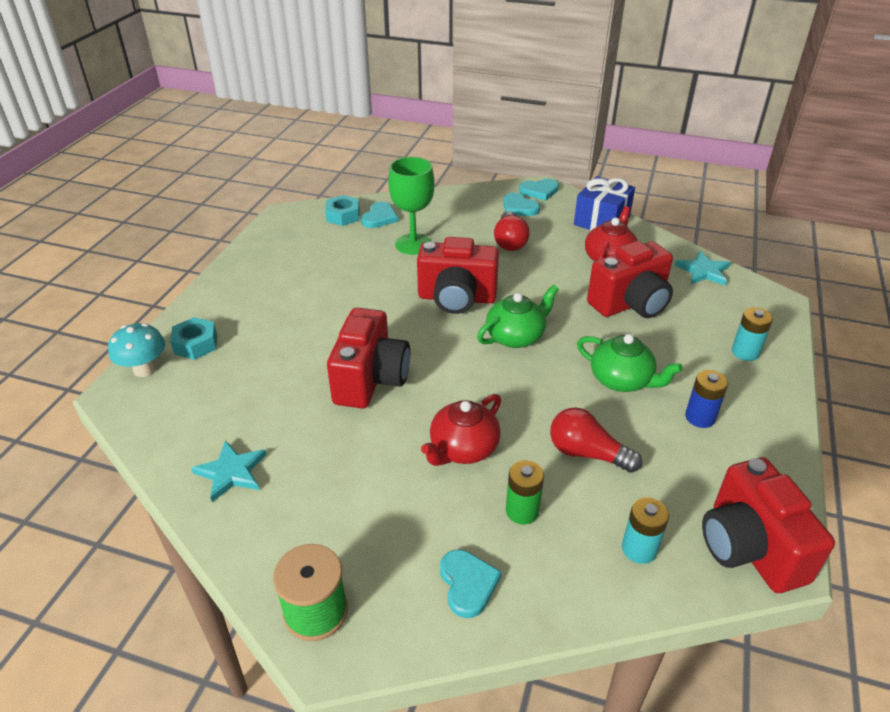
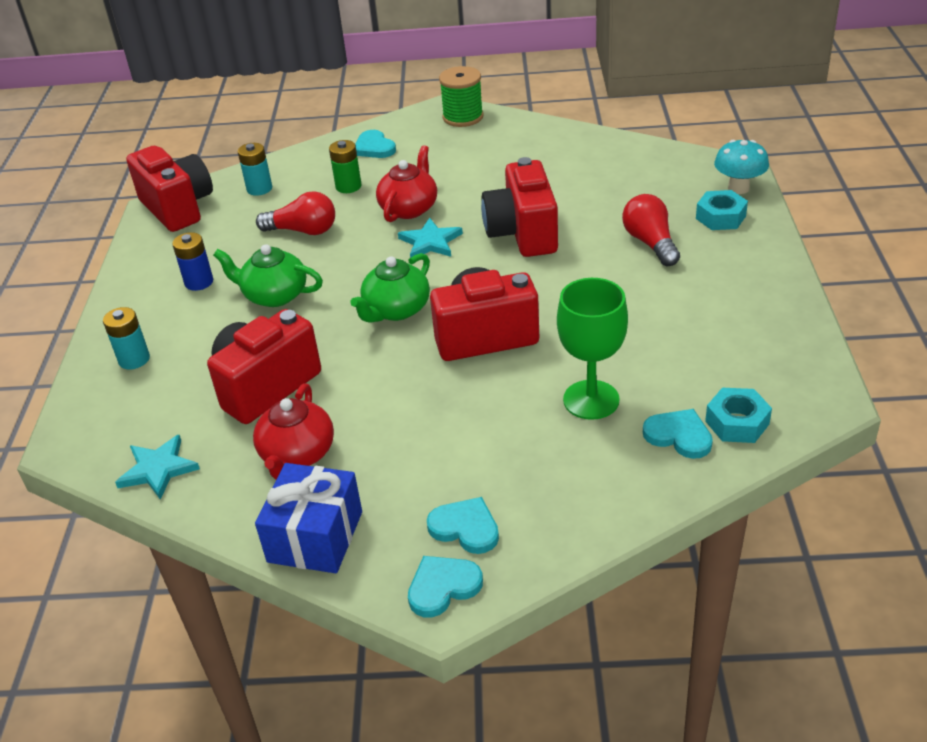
camera: 165 degrees right, 0 degrees up
turquoise star [191,440,266,502] -> turquoise star moved to [398,217,463,258]
turquoise heart [361,202,398,228] -> turquoise heart turned 120 degrees clockwise [643,409,713,459]
red light bulb [494,211,530,251] -> red light bulb moved to [622,194,680,266]

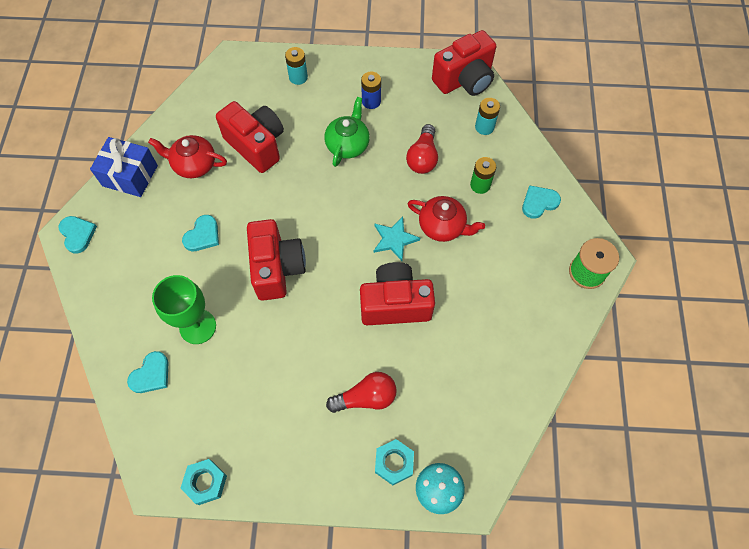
camera: 90 degrees right, 25 degrees up
turquoise star [115,435,200,500] -> none
green teapot [350,253,430,323] -> none
turquoise heart [427,497,499,554] -> turquoise heart moved to [182,215,219,251]
turquoise nut [705,388,772,443] -> turquoise nut moved to [181,459,227,505]

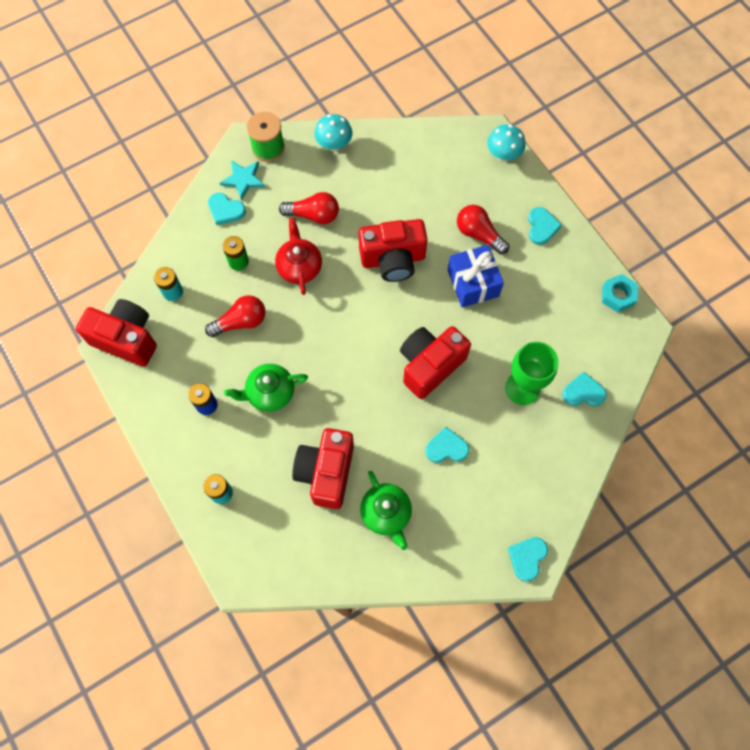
camera: 125 degrees left, 5 degrees up
blue gift [90,137,158,197] -> blue gift moved to [448,245,504,308]
red teapot [148,135,227,178] -> green teapot [360,471,412,550]
red camera [360,262,435,325] -> red camera turned 60 degrees counterclockwise [359,219,428,282]
turquoise star [374,216,420,261] -> turquoise star moved to [220,160,265,201]
turquoise nut [375,439,414,485] -> none
none -> red light bulb [279,192,339,224]
none -> turquoise mushroom [315,114,352,151]
none -> turquoise heart [528,207,562,245]

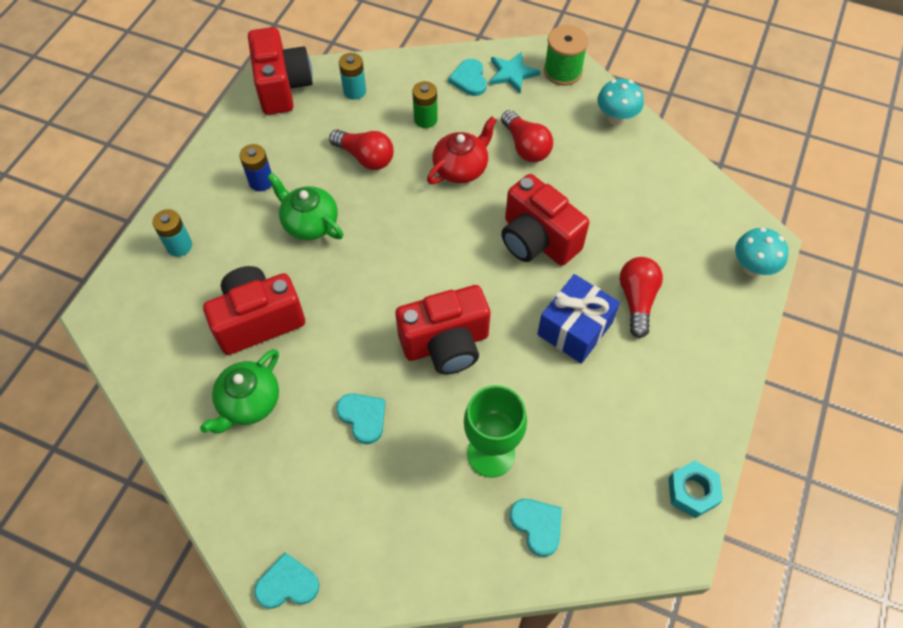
camera: 55 degrees right, 10 degrees down
red camera [400,326,471,399] -> red camera turned 150 degrees clockwise [395,285,490,374]
turquoise heart [528,207,562,245] -> none

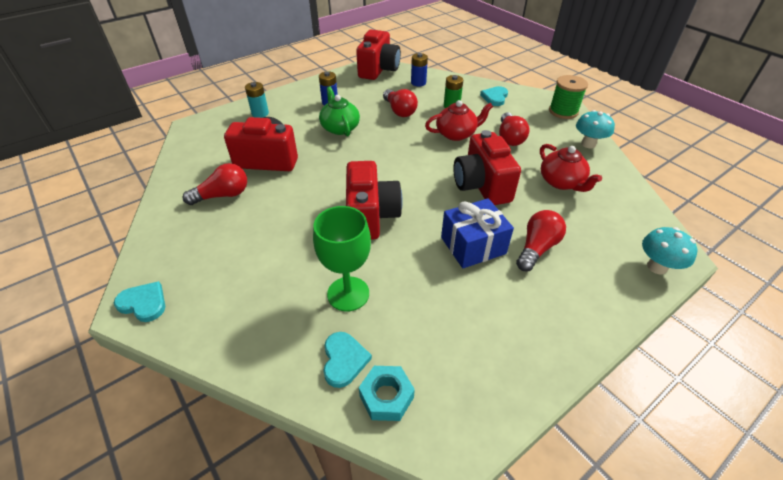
camera: 30 degrees right, 15 degrees down
green teapot [200,349,279,434] -> red light bulb [183,163,247,205]
turquoise heart [336,393,385,444] -> none
turquoise battery [339,53,366,100] -> blue battery [411,53,428,86]
red camera [395,285,490,374] -> red camera turned 105 degrees counterclockwise [346,161,403,240]
turquoise star [490,51,540,93] -> none
turquoise nut [668,460,723,518] -> turquoise nut moved to [359,366,415,421]
none -> red teapot [540,144,602,192]

